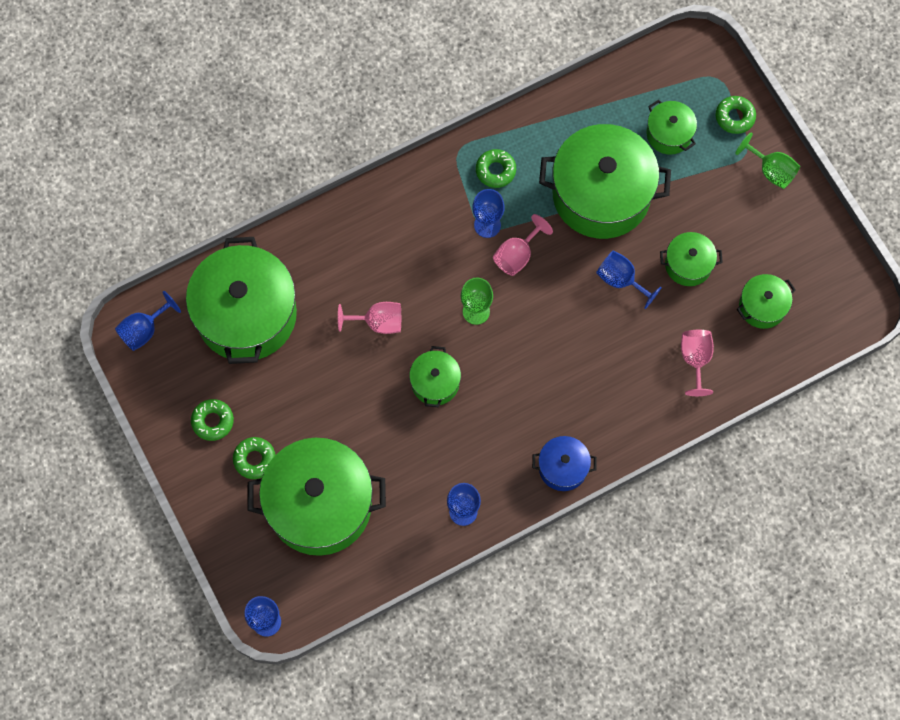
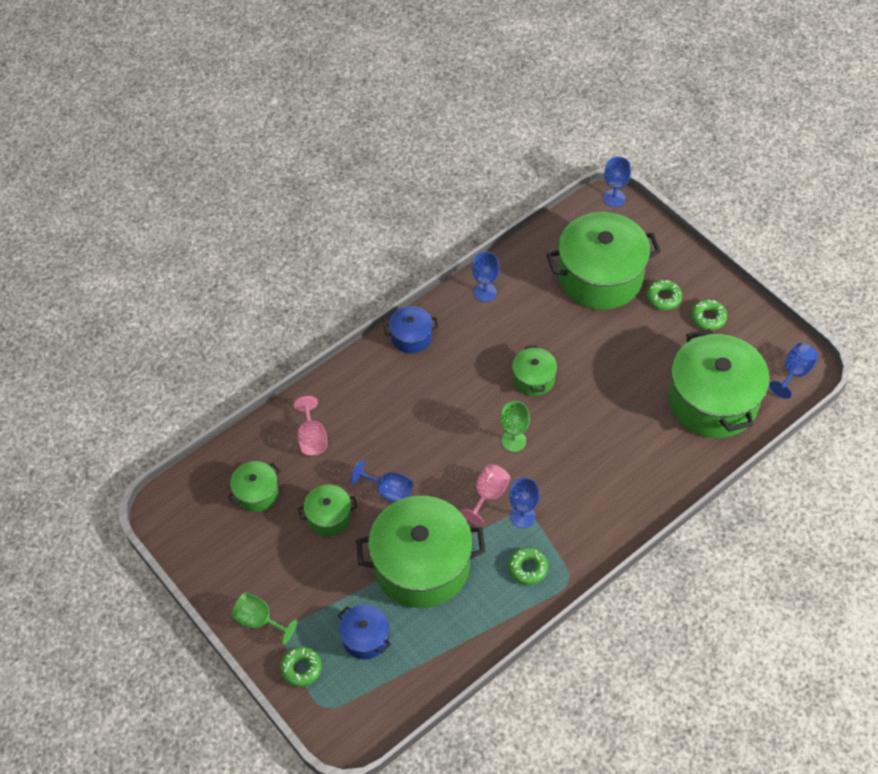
camera: 170 degrees right, 15 degrees down
pink goblet [338,302,401,334] -> none
green pot [647,100,697,155] -> blue pot [338,605,391,659]

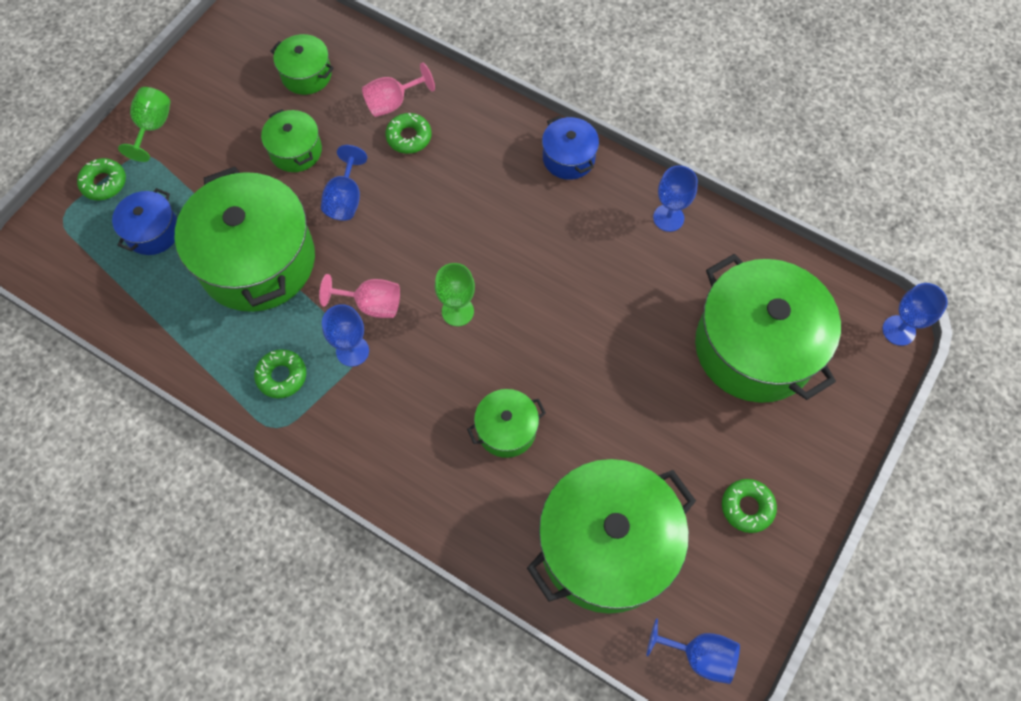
camera: 70 degrees right, 10 degrees up
green pot [512,345,557,396] -> green pot moved to [467,389,546,458]
green donut [646,279,682,310] -> green donut moved to [386,113,431,154]

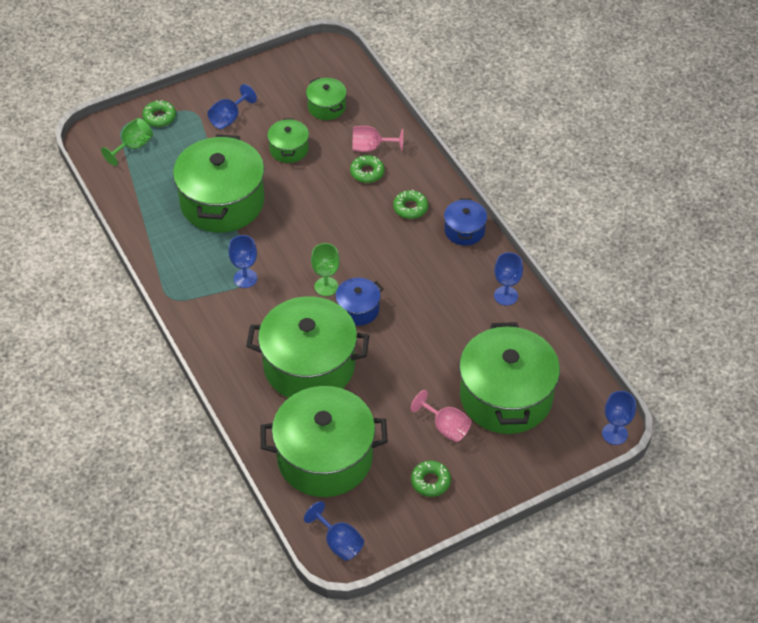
camera: 30 degrees right, 15 degrees down
blue pot [112,188,177,255] -> blue pot moved to [335,278,384,326]
green goblet [118,87,171,162] -> green goblet moved to [101,118,153,166]
green donut [254,349,306,398] -> green donut moved to [393,190,428,219]
pink goblet [319,274,400,318] -> pink goblet moved to [411,390,471,442]
blue goblet [321,145,367,221] -> blue goblet moved to [207,84,257,129]
green pot [467,389,546,458] -> green pot [246,296,369,398], size x2.11

